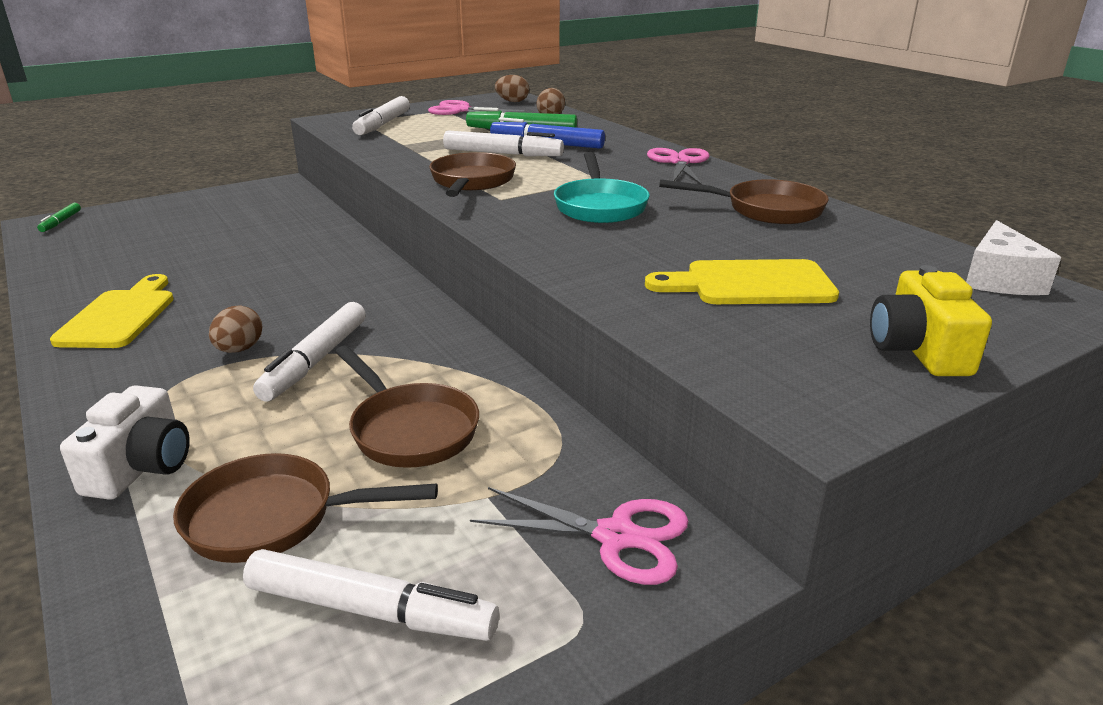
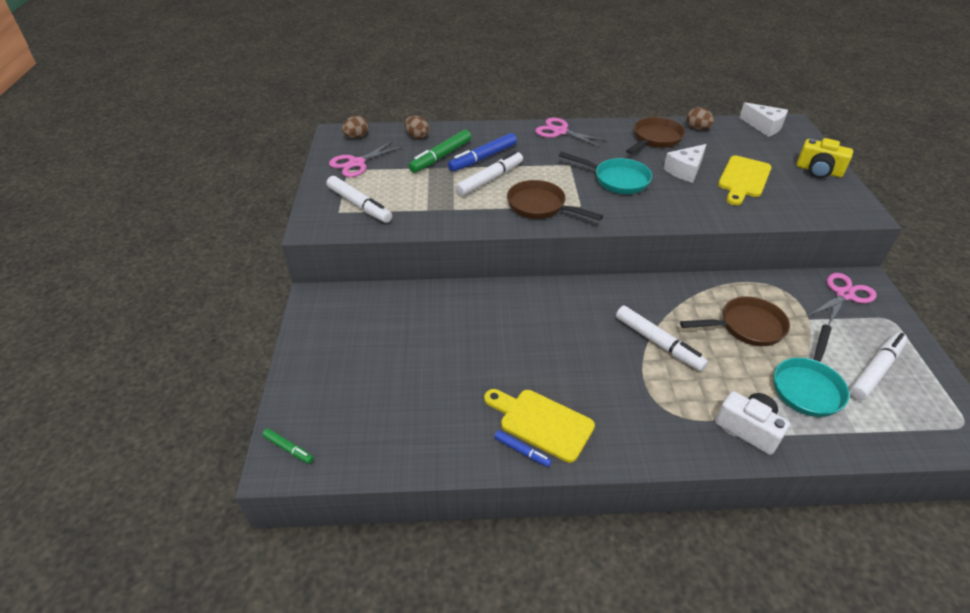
camera: 60 degrees left, 15 degrees up
brown pan [173,453,438,563] -> turquoise pan [774,324,850,417]
brown egg [209,306,262,353] -> brown egg moved to [686,108,714,130]
none -> blue marker [494,430,552,467]
none -> white cheese [663,144,707,183]

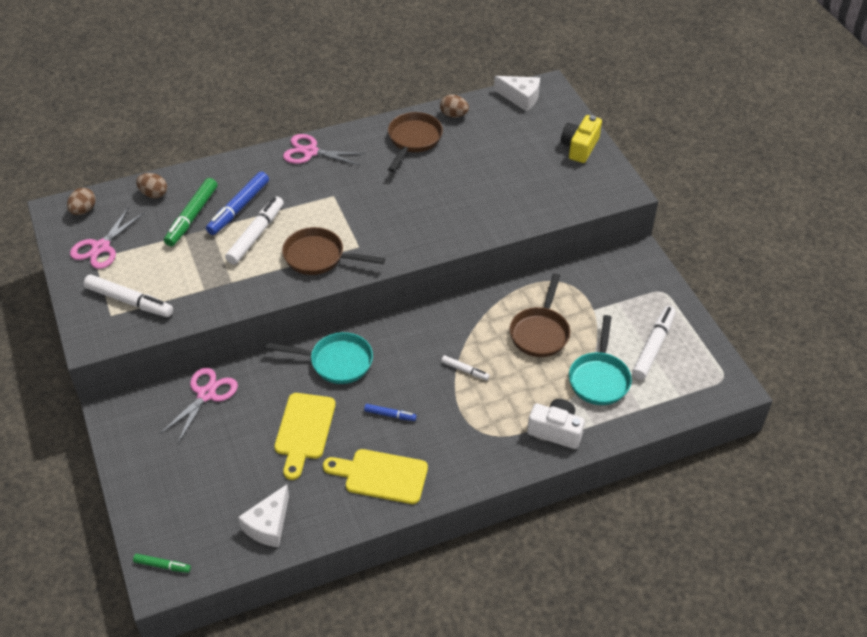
camera: 20 degrees left, 5 degrees up
blue marker [494,430,552,467] -> blue marker moved to [364,404,417,421]
turquoise pan [559,152,652,194] -> turquoise pan moved to [266,332,373,384]
white marker [616,306,708,371] -> white marker [441,355,489,380], size x0.53
white cheese [663,144,707,183] -> white cheese moved to [238,484,289,547]
brown pan [680,296,790,346] -> brown pan turned 135 degrees clockwise [510,273,570,357]
yellow cutting board [718,156,772,205] -> yellow cutting board moved to [274,393,336,480]
yellow camera [796,138,853,178] -> yellow camera turned 105 degrees clockwise [561,115,602,163]
pink scissors [807,273,877,325] -> pink scissors moved to [160,368,238,443]

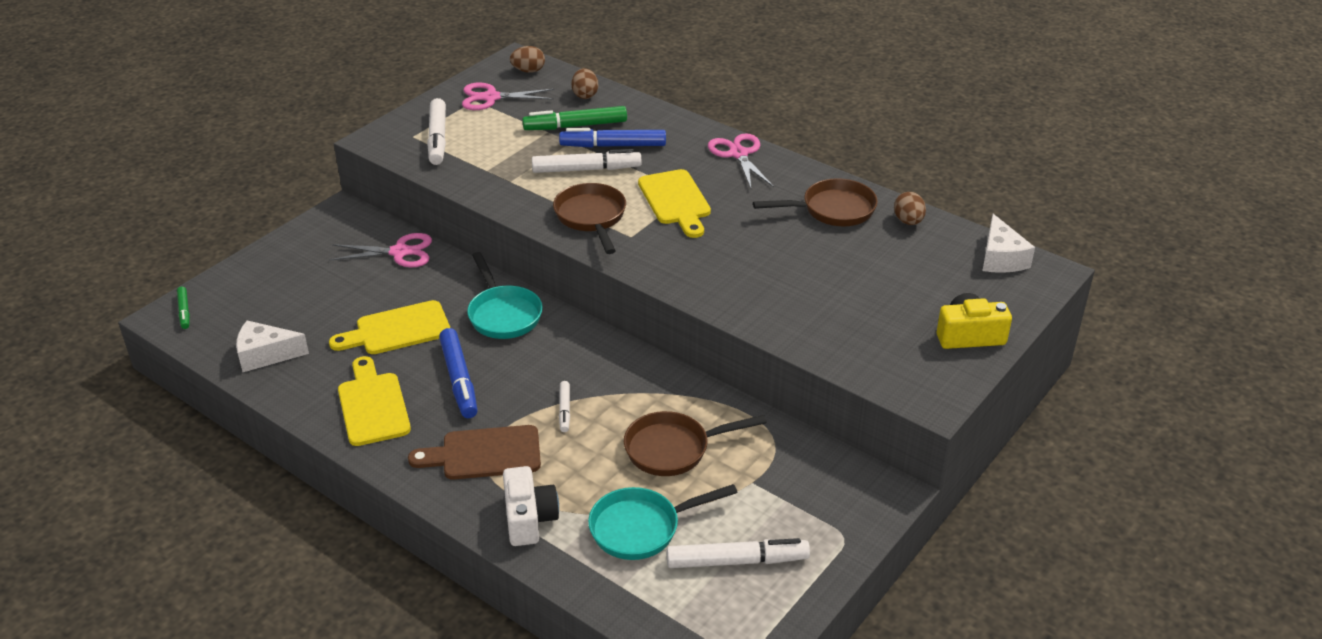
camera: 60 degrees right, 10 degrees down
blue marker [364,404,417,421] -> blue marker [439,328,478,418], size x1.90
none -> brown cutting board [408,425,541,480]
none -> yellow cutting board [638,169,711,238]

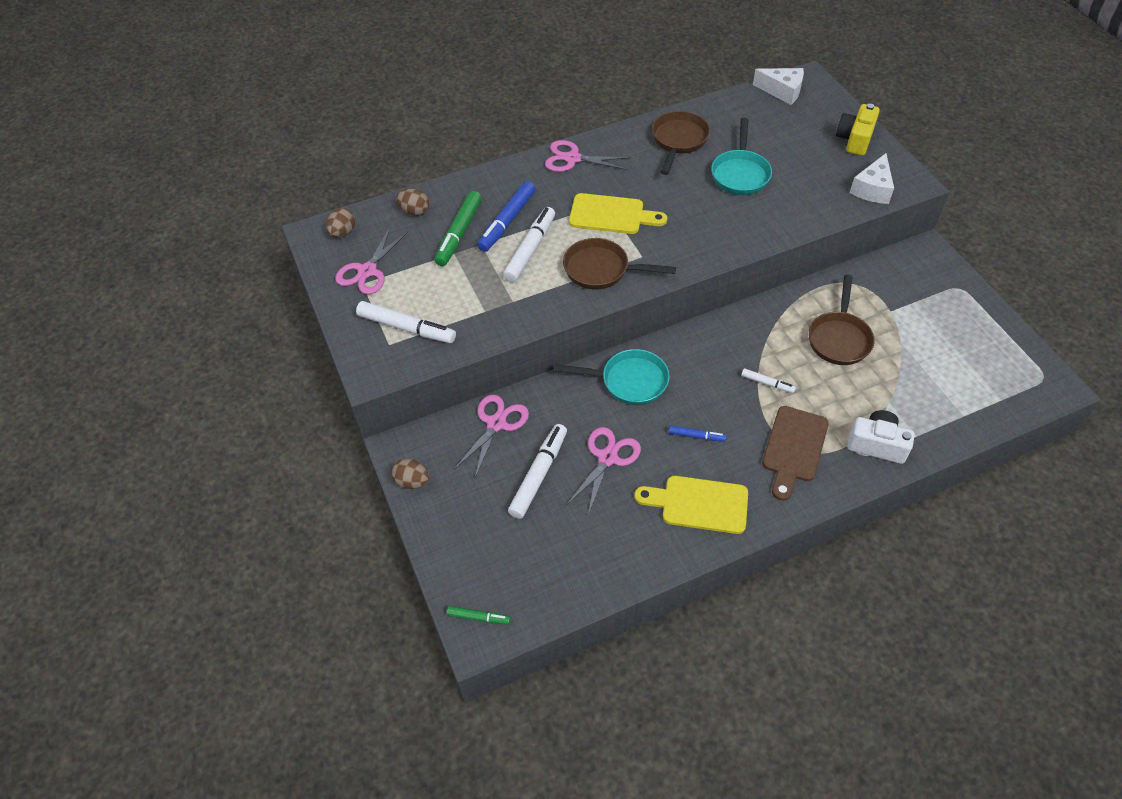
camera: 60 degrees left, 15 degrees up
white cheese [236,321,309,372] -> white cheese moved to [850,153,894,204]
yellow cutting board [329,300,450,354] -> pink scissors [567,427,641,515]
blue marker [439,328,478,418] -> blue marker [669,426,726,442], size x0.53
turquoise pan [588,484,738,560] -> turquoise pan moved to [711,118,772,195]
white marker [667,538,810,568] -> white marker moved to [508,424,567,519]
brown egg [894,192,926,225] -> brown egg moved to [391,459,430,489]

